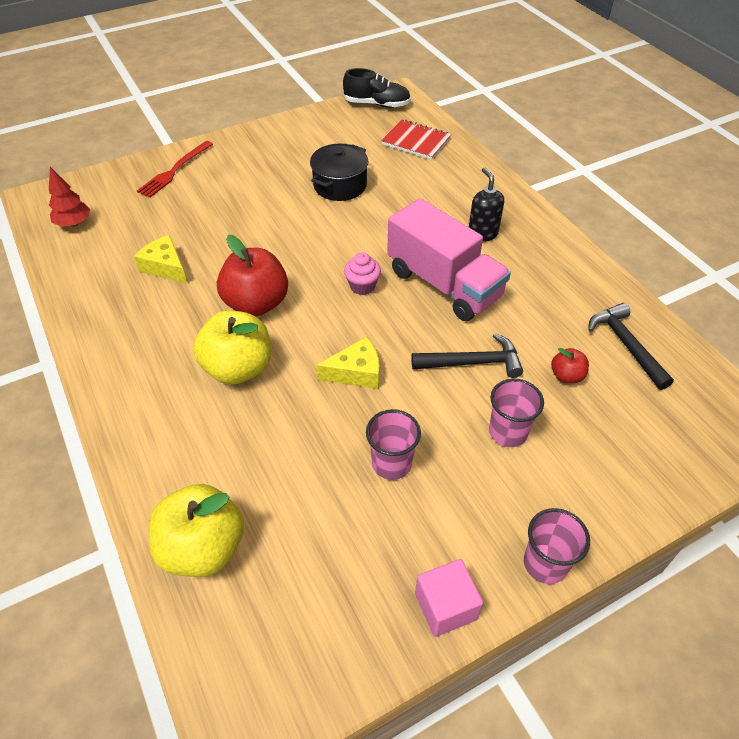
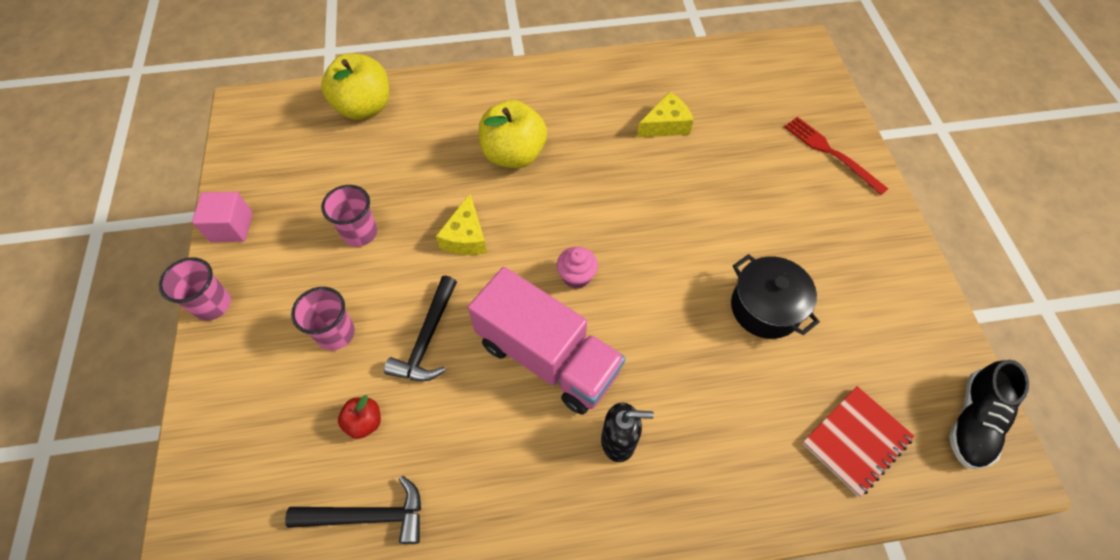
camera: 110 degrees right, 10 degrees up
red tree [49,167,90,227] -> none
red apple [217,235,288,316] -> none
pink truck [387,198,511,321] -> pink truck turned 120 degrees counterclockwise [468,267,625,415]

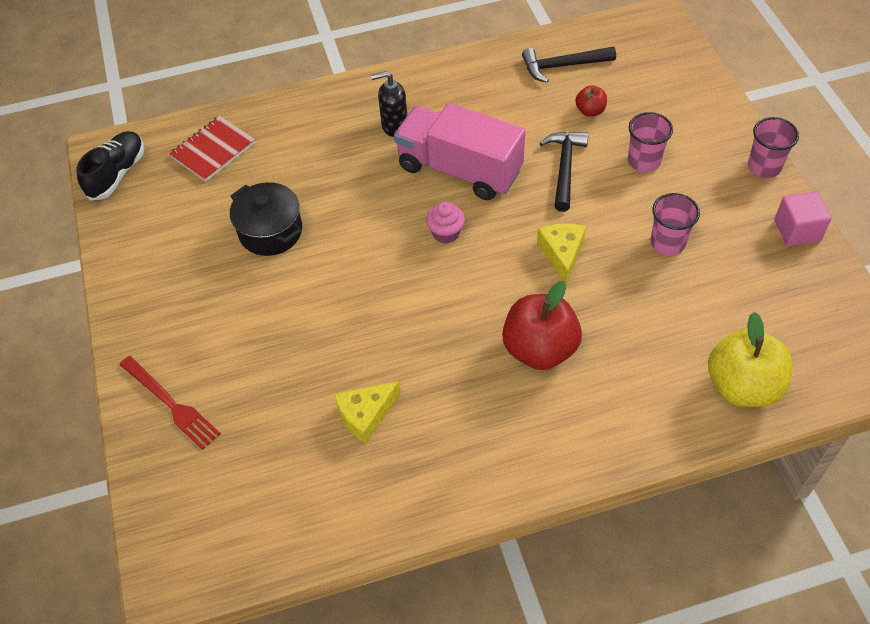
camera: 175 degrees right, 5 degrees down
yellow apple [479,100,547,168] -> red apple [502,281,582,370]

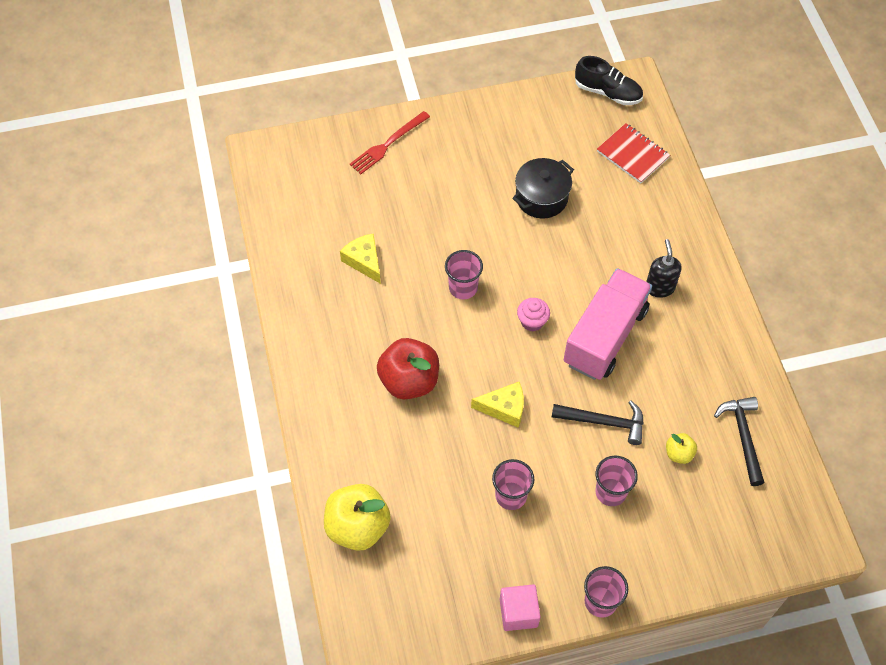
camera: 90 degrees right, 5 degrees up
red apple [575,85,607,117] -> yellow apple [666,433,697,464]
none -> pink cup [445,250,483,299]

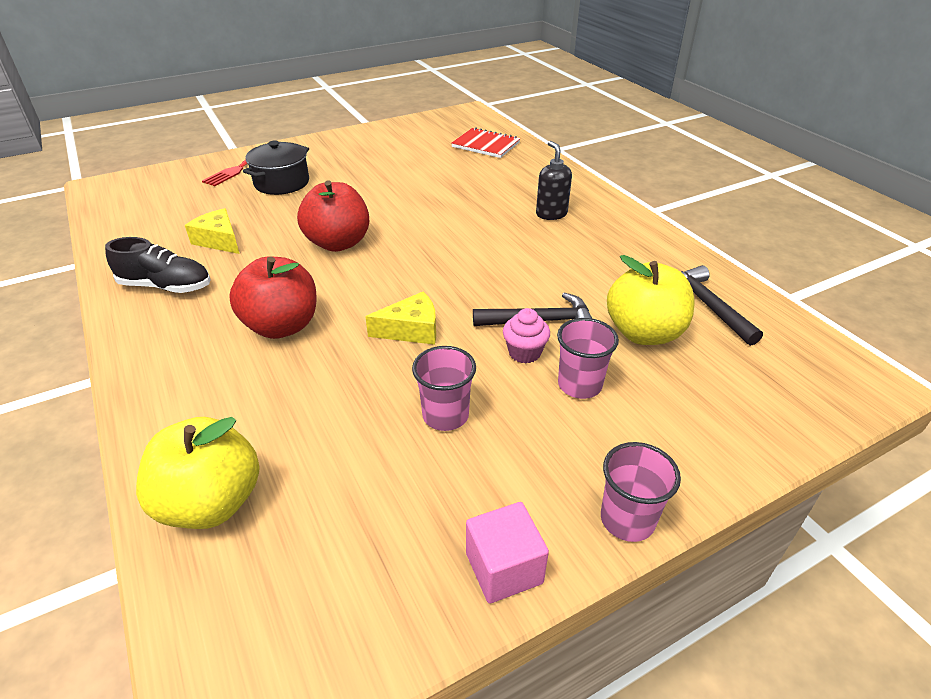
camera: 15 degrees left, 20 degrees down
pink cup [445,250,483,299] -> red apple [297,180,369,252]
black pot [512,158,574,219] -> black pot moved to [243,141,309,195]
pink cupcake [517,298,550,332] -> pink cupcake moved to [503,308,550,363]
pink truck [564,268,652,380] -> none
black shoe [575,56,643,105] -> black shoe moved to [105,237,211,293]
yellow apple [666,433,697,464] -> yellow apple [607,255,695,345], size x2.07

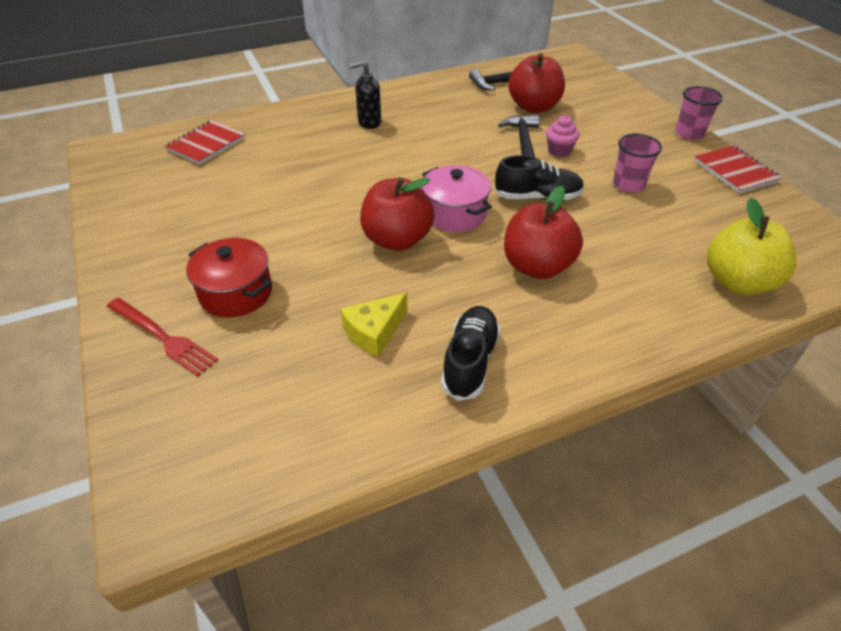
camera: 85 degrees left, 5 degrees up
black pot [243,141,309,195] -> red pot [186,238,272,317]
yellow cheese [365,292,436,345] -> black shoe [494,155,584,200]
pink cube [466,502,549,604] -> red notebook [694,145,782,194]
pink cup [557,318,619,399] -> none
yellow apple [607,255,695,345] -> red apple [508,53,565,113]
none -> pink pot [422,165,492,232]

